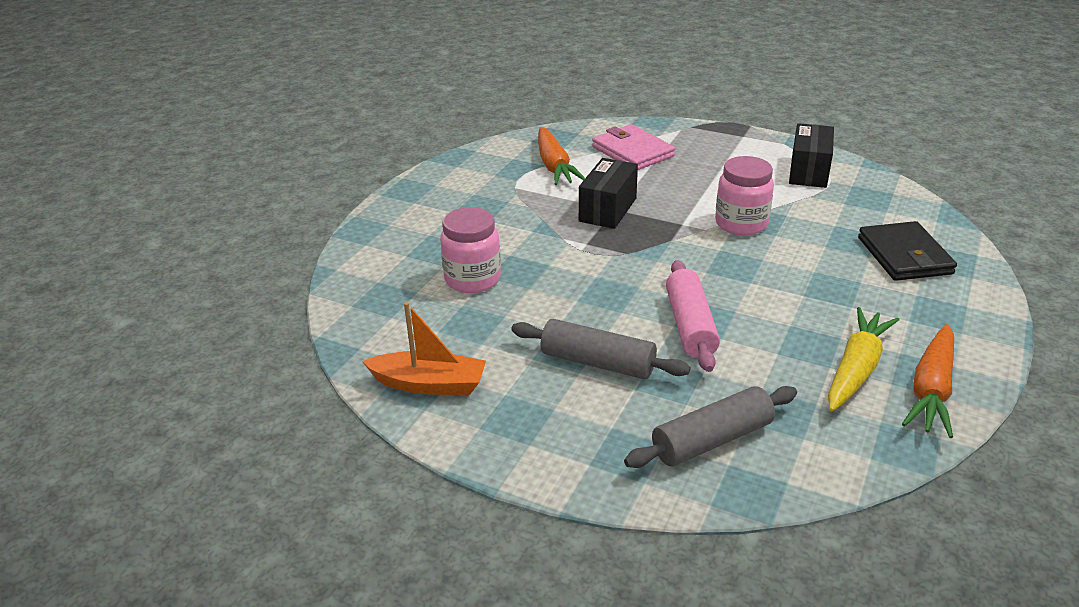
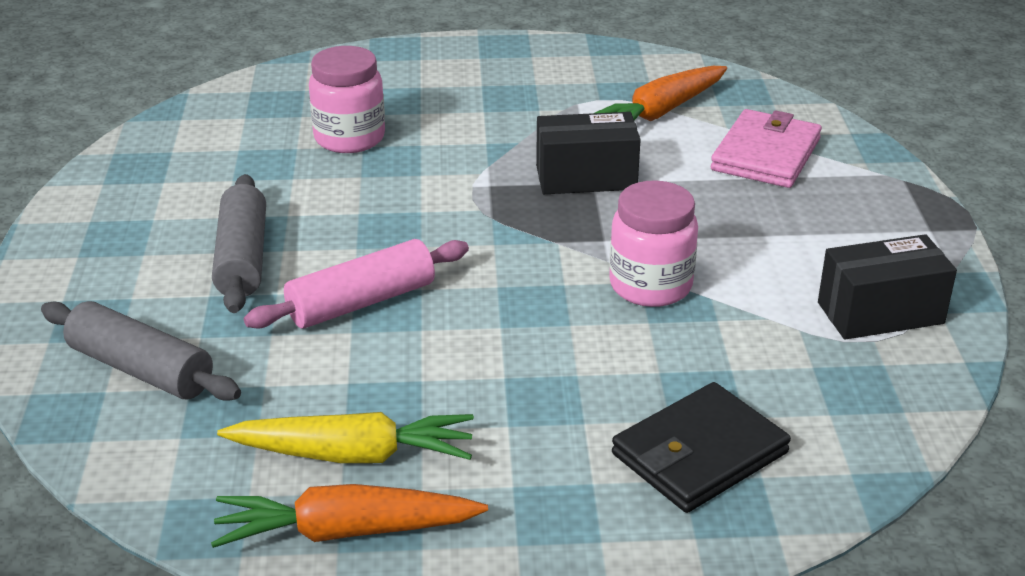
camera: 60 degrees right, 0 degrees up
orange boat [362,302,486,395] -> none

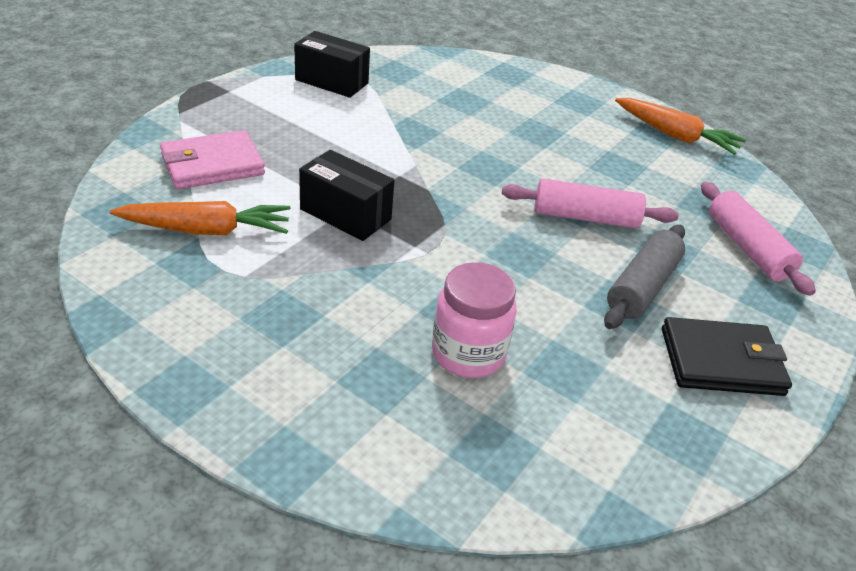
camera: 145 degrees left, 5 degrees up
grey rolling pin [41,301,241,401] -> pink rolling pin [701,182,816,296]
yellow carrot [217,412,474,463] -> none
pink jar [609,181,698,307] -> none
black wallet [612,382,791,513] -> black wallet moved to [662,317,792,396]

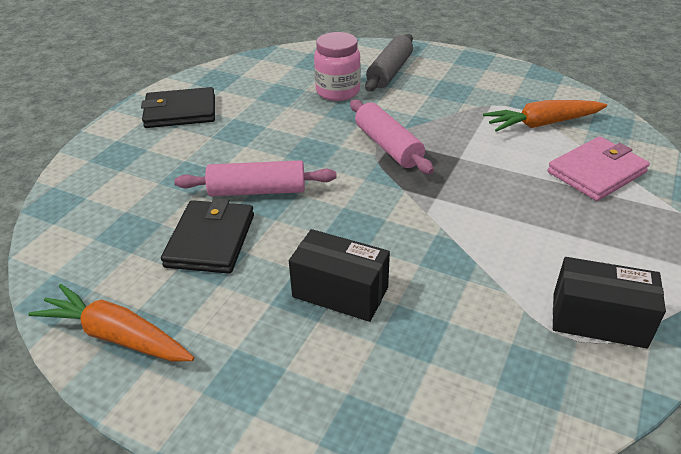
camera: 175 degrees right, 0 degrees up
black box [299,150,394,241] -> black box moved to [289,229,390,322]
grey rolling pin [604,225,685,329] -> grey rolling pin moved to [365,34,413,91]
pink rolling pin [701,182,816,296] -> pink rolling pin moved to [350,100,434,174]
none -> black wallet [161,198,254,274]

